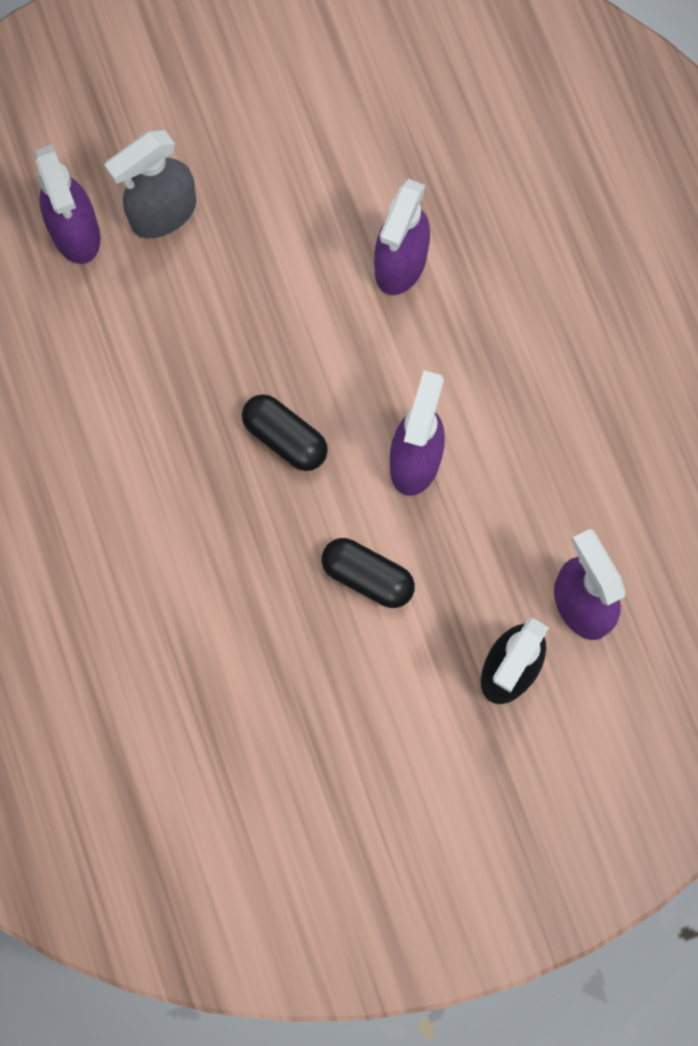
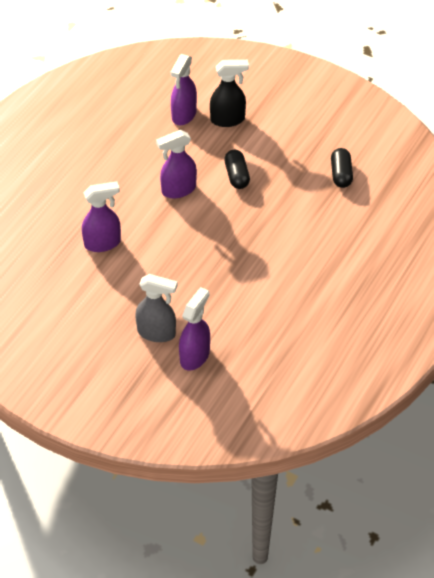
camera: 130 degrees left, 25 degrees down
black capsule [242,394,328,471] -> black capsule moved to [331,148,353,188]

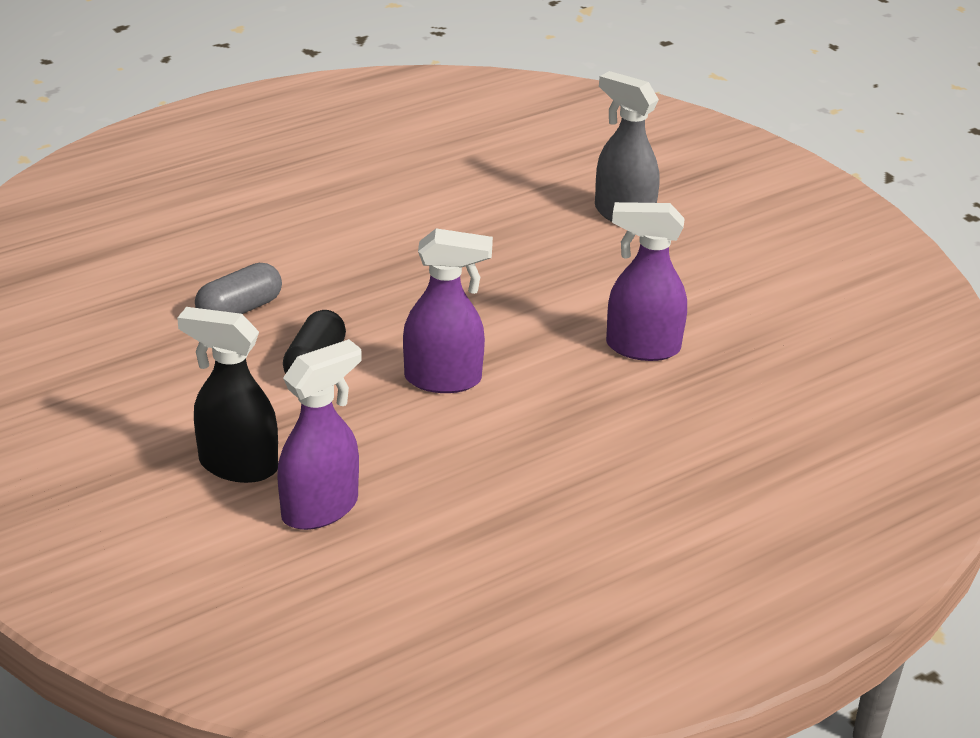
camera: 155 degrees left, 15 degrees down
purple spray bottle [179,287,210,370] -> none
black capsule [331,148,353,188] -> none
none -> grey capsule [195,263,282,314]

